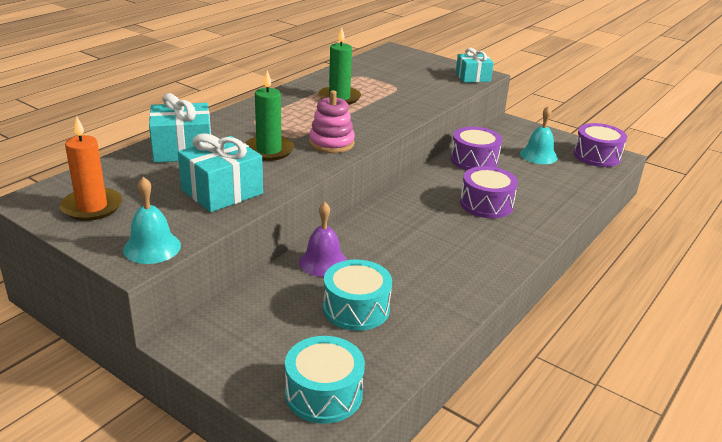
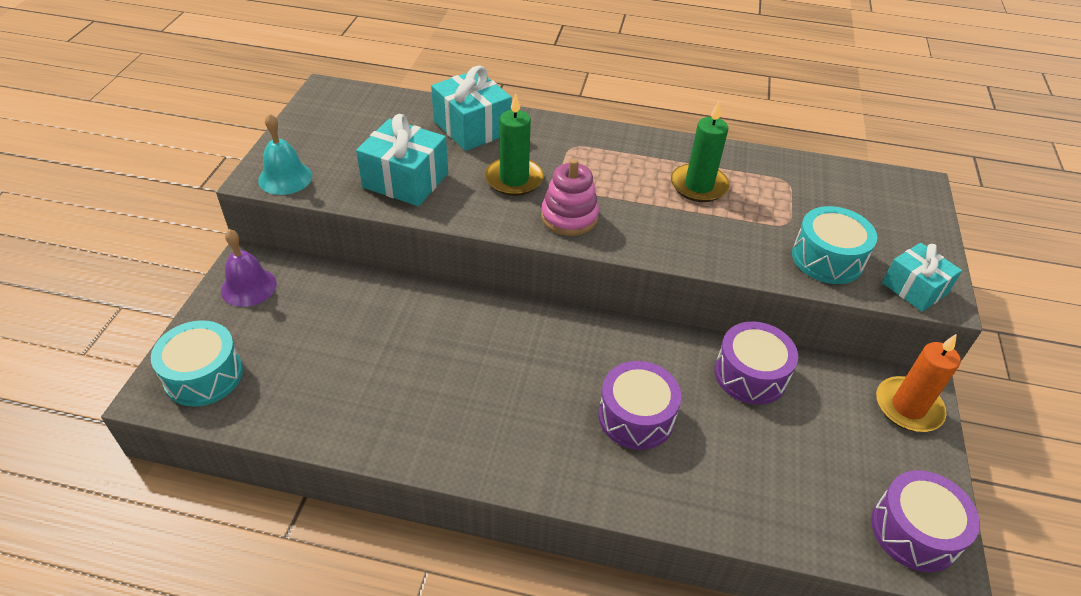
camera: 65 degrees right, 15 degrees up
orange candle [60,116,122,221] -> orange candle moved to [876,334,961,432]
purple bell [299,202,347,277] -> purple bell moved to [221,229,277,307]
turquoise drum [323,260,392,331] -> turquoise drum moved to [792,206,877,284]
turquoise bell [520,106,558,164] -> none

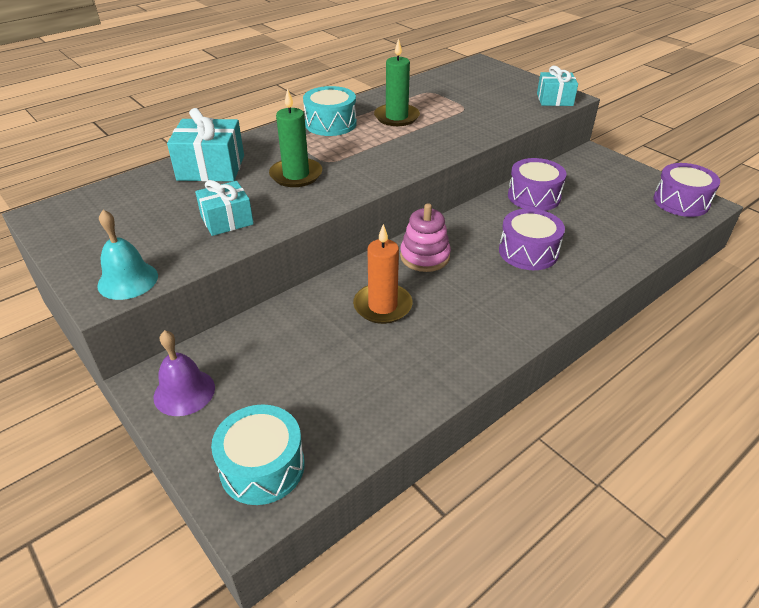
camera: 50 degrees left, 5 degrees down
turquoise gift [356,114,448,206] -> turquoise gift [195,180,254,236], size x0.66
pink stacking toy [541,159,599,236] -> pink stacking toy moved to [400,203,451,272]
turquoise drum [792,206,877,284] -> turquoise drum moved to [303,86,357,136]
orange candle [876,334,961,432] -> orange candle moved to [353,224,412,324]

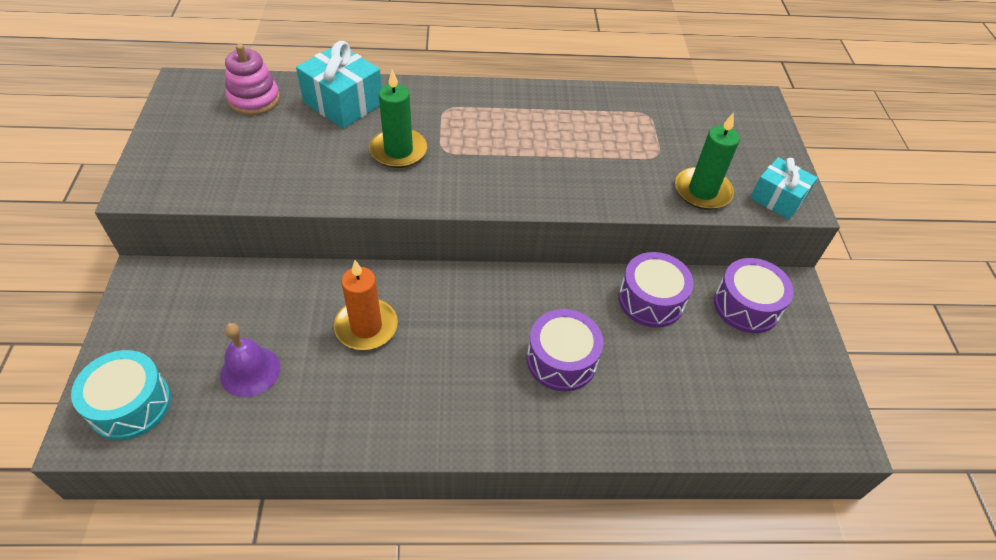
camera: 35 degrees right, 10 degrees up
turquoise bell [97,210,158,300] -> none
purple bell [154,330,215,416] -> purple bell moved to [220,323,281,397]
turquoise gift [195,180,254,236] -> none
turquoise drum [303,86,357,136] -> none
green candle [374,38,420,126] -> green candle moved to [675,112,740,210]
pink stacking toy [400,203,451,272] -> pink stacking toy moved to [225,44,280,116]
purple drum [653,163,720,217] -> purple drum moved to [714,258,794,333]

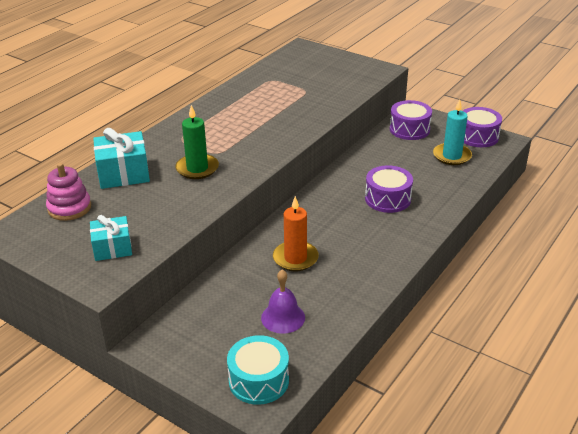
camera: 50 degrees left, 15 degrees down
purple drum [618,252,694,328] -> purple drum moved to [463,107,502,147]
green candle [675,112,740,210] -> none
turquoise gift [750,157,818,219] -> turquoise gift moved to [90,215,132,261]
none -> turquoise candle [433,99,472,165]

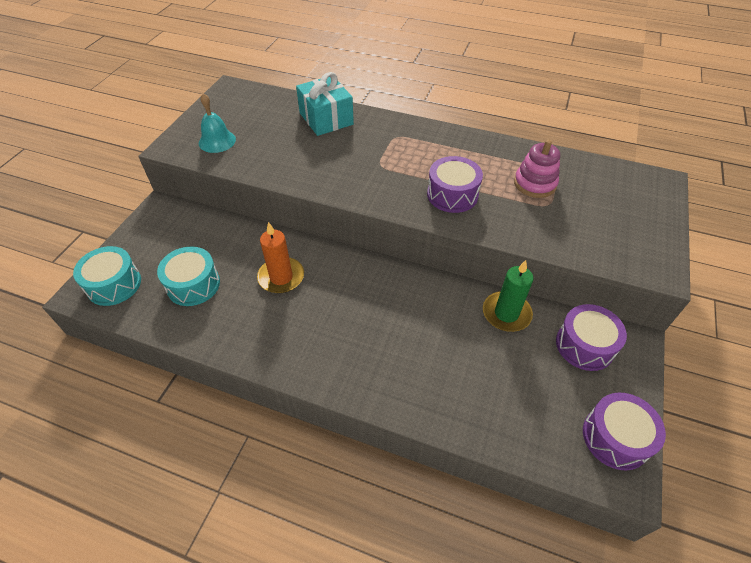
camera: 75 degrees right, 15 degrees up
pink stacking toy [46,163,91,221] -> pink stacking toy moved to [514,140,560,198]
turquoise gift [90,215,132,261] -> turquoise bell [199,93,236,153]
green candle [175,105,219,179] -> green candle moved to [483,260,534,332]
purple bell [261,270,305,334] -> turquoise drum [157,247,220,306]
purple drum [365,165,413,213] -> purple drum moved to [427,156,483,213]
turquoise candle [433,99,472,165] -> none

